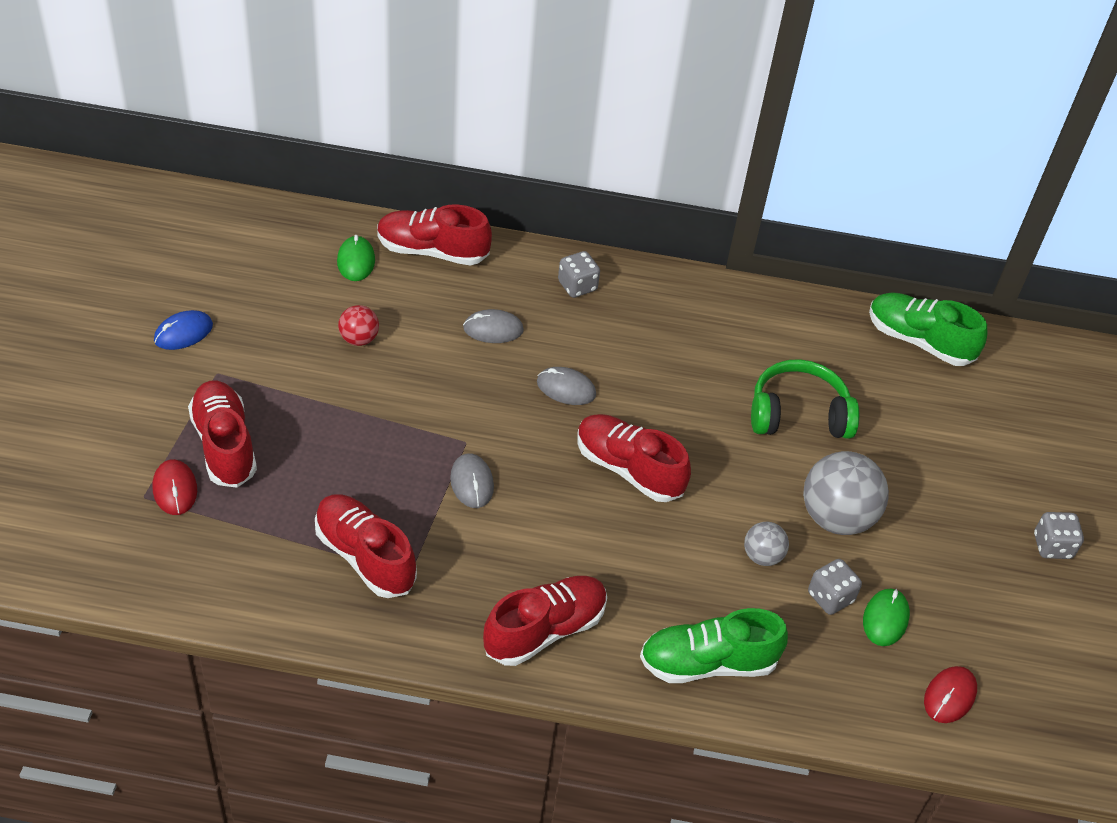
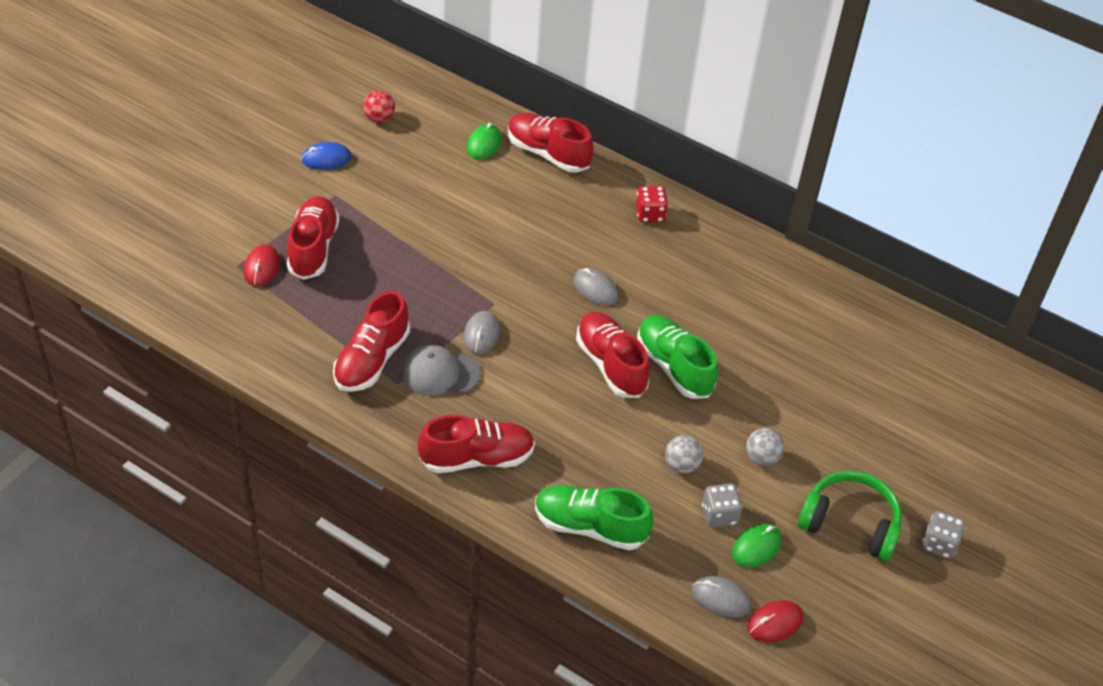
camera: 25 degrees right, 0 degrees up
red shoe [315,494,417,598] -> red shoe turned 135 degrees counterclockwise [333,291,410,392]
red ball [338,305,379,346] -> red ball moved to [363,90,395,123]
grey mouse [463,309,524,343] -> grey mouse moved to [692,576,751,617]
grey dice [558,251,600,298] -> red dice [636,186,668,222]
green headphones [751,359,859,439] -> green headphones moved to [798,471,902,561]
grey ball [803,451,889,535] -> grey ball [746,428,784,466], size x0.52
green shoe [869,292,987,366] -> green shoe moved to [637,315,718,399]
none -> grey cap [402,345,481,396]

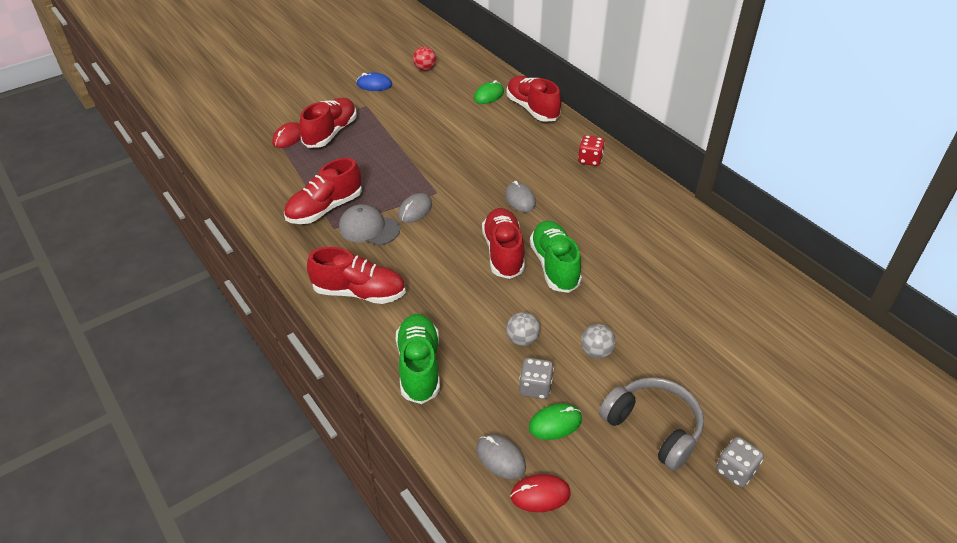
camera: 25 degrees right, 5 degrees down
green shoe [535,485,653,550] -> green shoe turned 45 degrees clockwise [396,314,440,404]
green headphones [798,471,902,561] -> grey headphones [599,377,704,471]

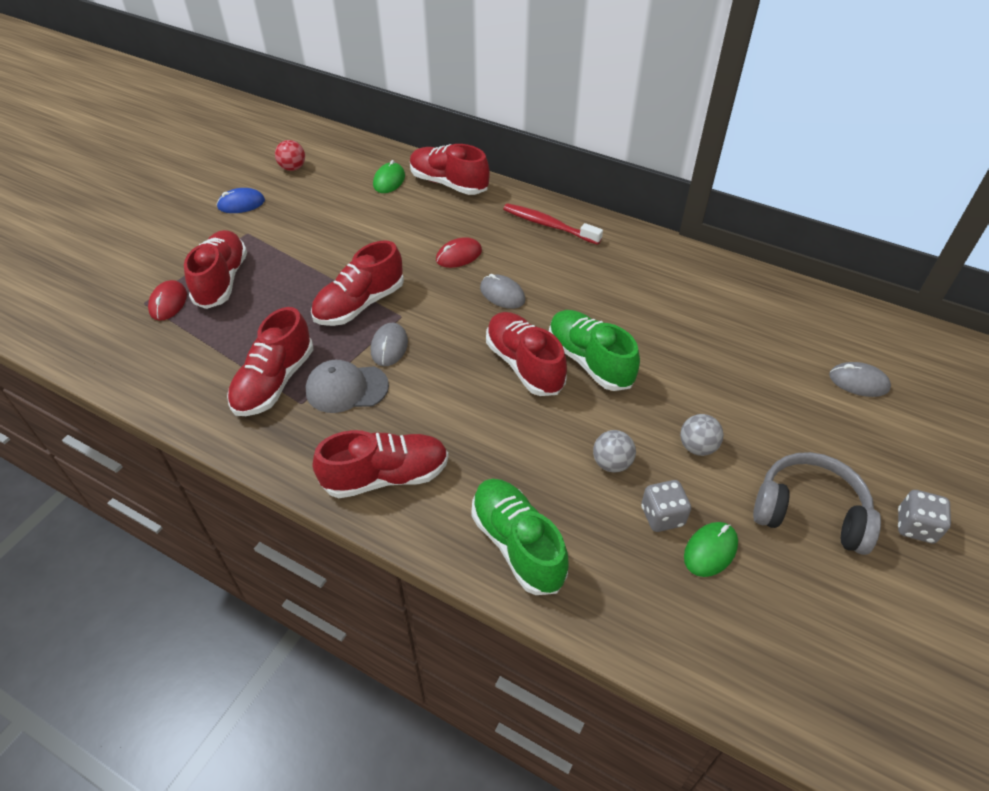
camera: 25 degrees left, 5 degrees up
grey mouse [476,434,526,479] -> grey mouse moved to [829,362,891,397]
red mouse [511,474,571,512] -> red mouse moved to [436,237,482,268]
red dice [578,135,605,166] -> red toothbrush [503,203,603,245]
none -> red shoe [311,240,404,326]

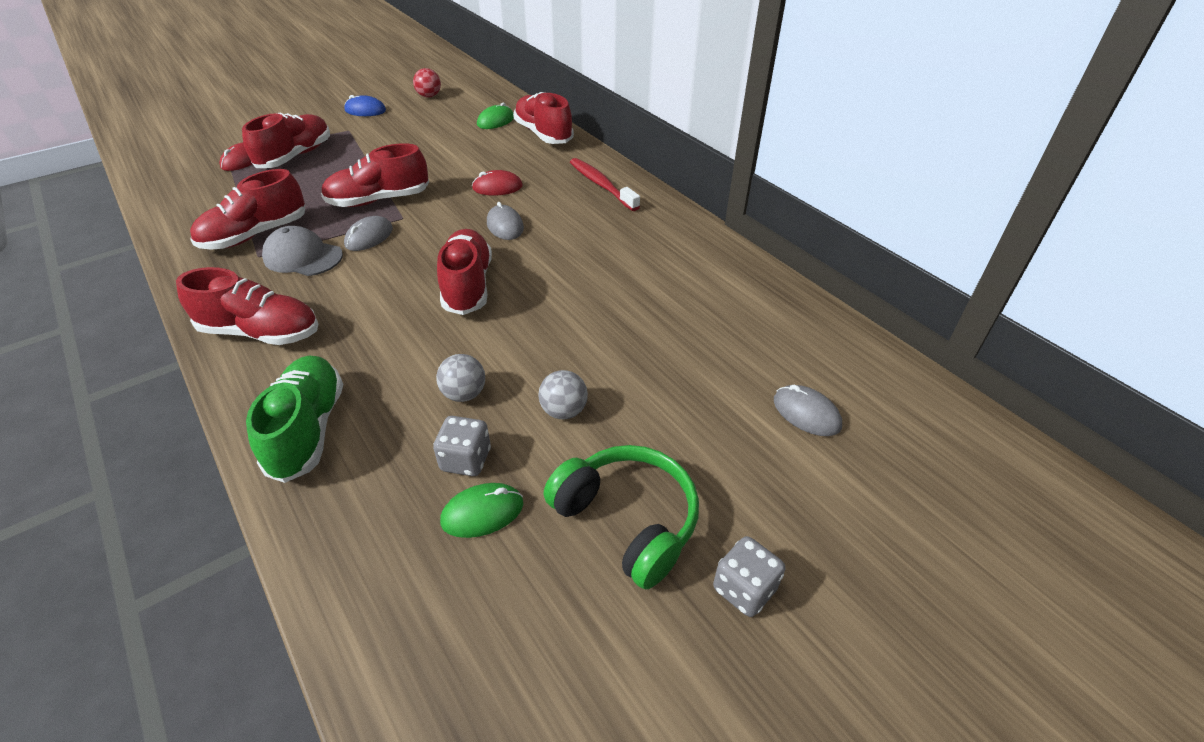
camera: 25 degrees right, 5 degrees down
green shoe [549,310,640,391] -> none
grey headphones [753,452,881,555] -> green headphones [544,445,699,589]

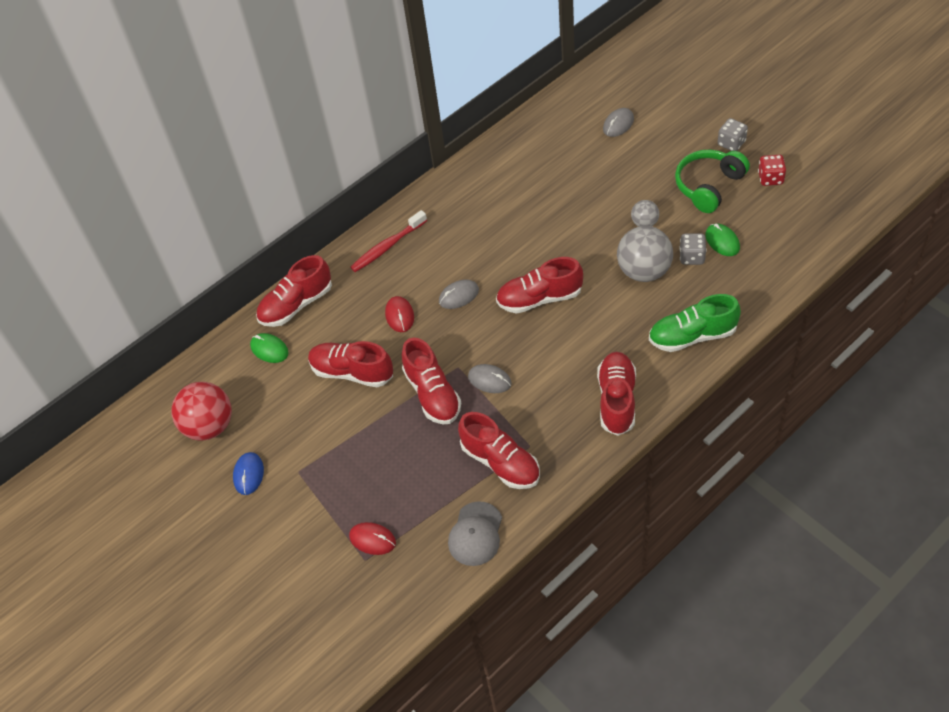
camera: 90 degrees left, 10 degrees up
red shoe [242,112,330,168] -> red shoe moved to [308,341,393,387]
grey cap [262,226,343,276] -> grey cap moved to [448,501,502,566]
red ball [413,68,441,98] -> red ball [171,382,232,440], size x1.91
grey ball [436,354,485,402] -> grey ball [617,226,673,282], size x1.91
none -> red dice [758,155,786,186]

